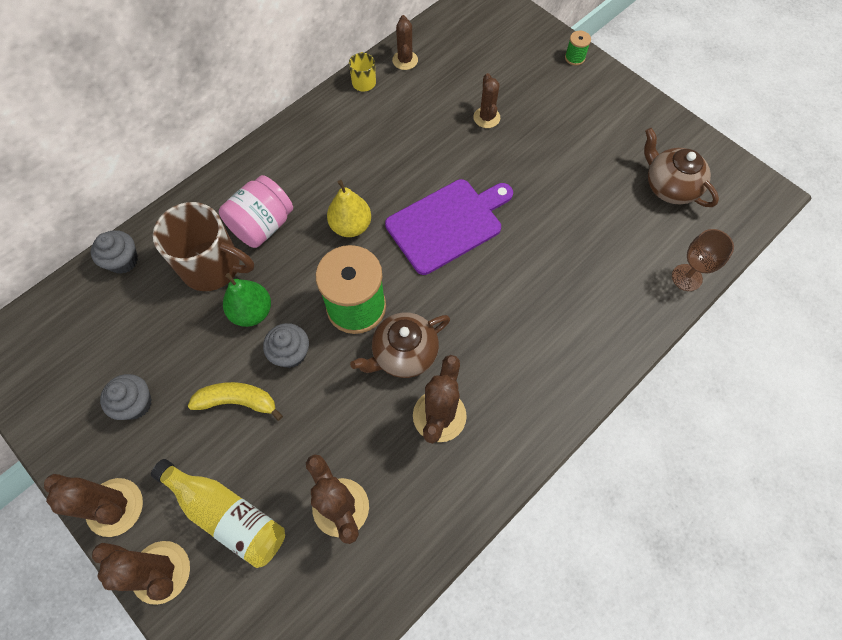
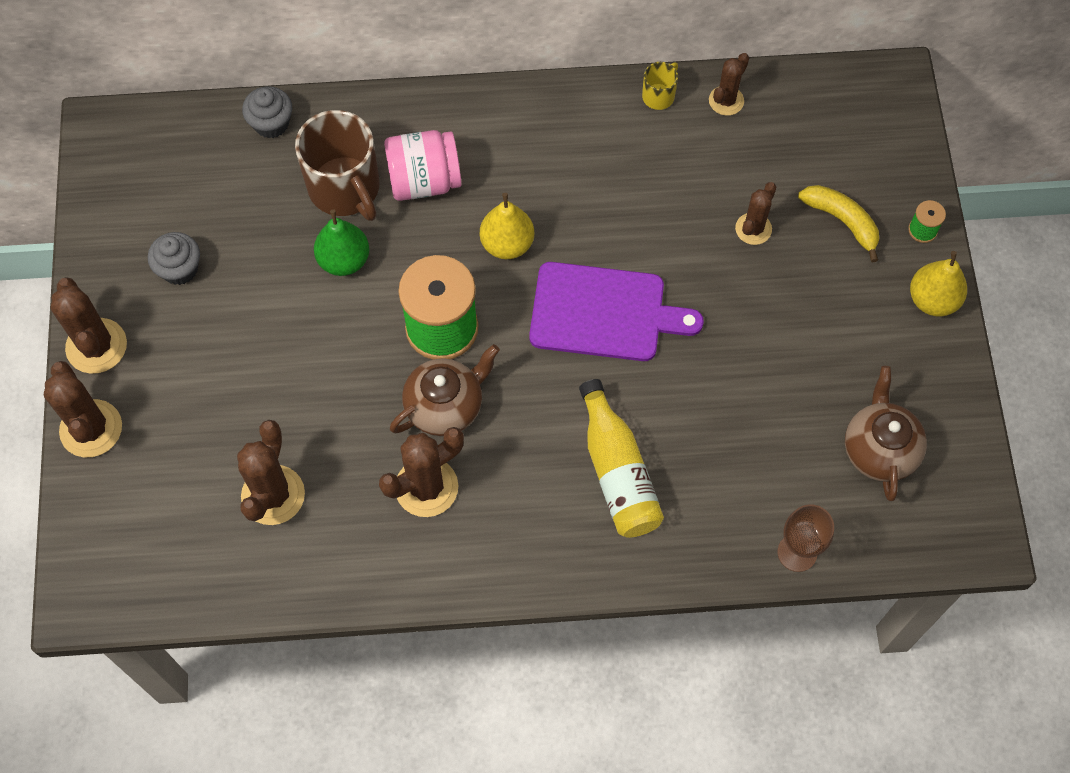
camera: 40 degrees right, 0 degrees up
yellow bottle [151,459,285,568] -> yellow bottle moved to [579,379,664,538]
yellow banana [188,382,283,421] -> yellow banana moved to [798,185,879,262]
grey cupcake [263,323,309,368] -> none
brown teapot [350,312,450,378] -> brown teapot turned 135 degrees clockwise [390,344,500,436]
none -> yellow pear [910,251,967,316]

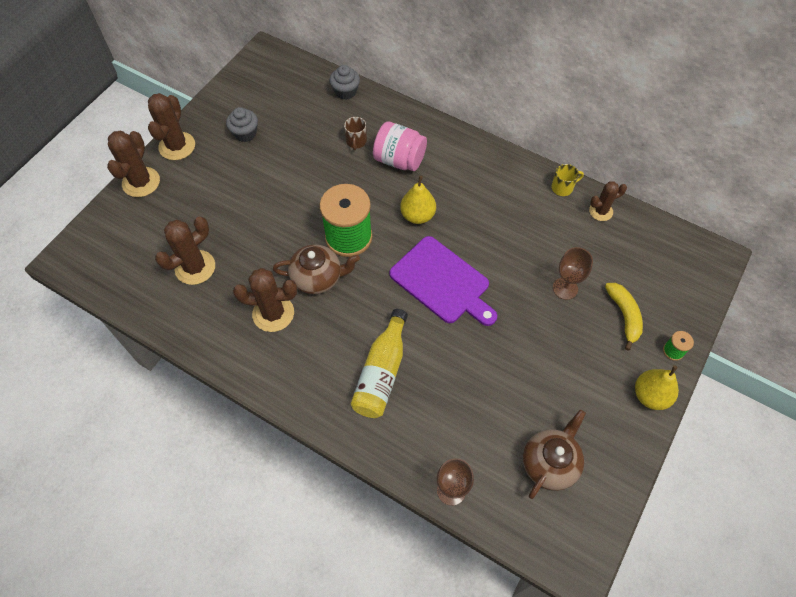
camera: 35 degrees right, 5 degrees down
brown mug [295,110,380,221] -> brown mug [344,117,367,150], size x0.46
green pear [314,210,369,276] -> none
brown cactus [735,182,776,245] -> brown goblet [553,247,593,300]

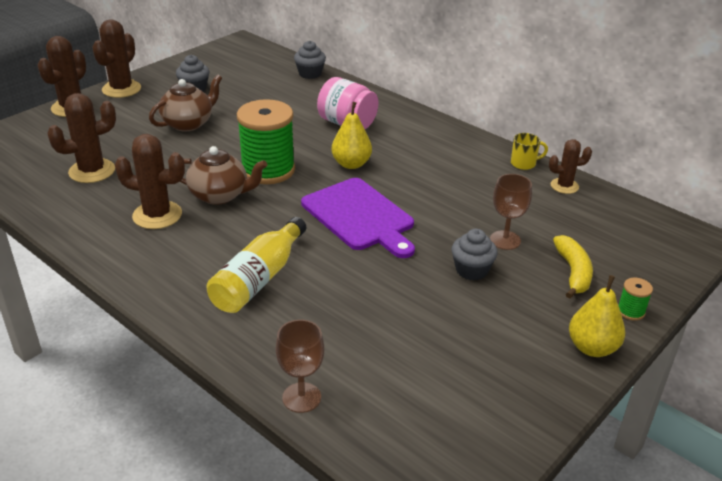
camera: 10 degrees right, 25 degrees down
brown mug [344,117,367,150] -> none
brown teapot [523,410,586,499] -> brown teapot moved to [149,75,222,131]
none -> grey cupcake [451,229,498,280]

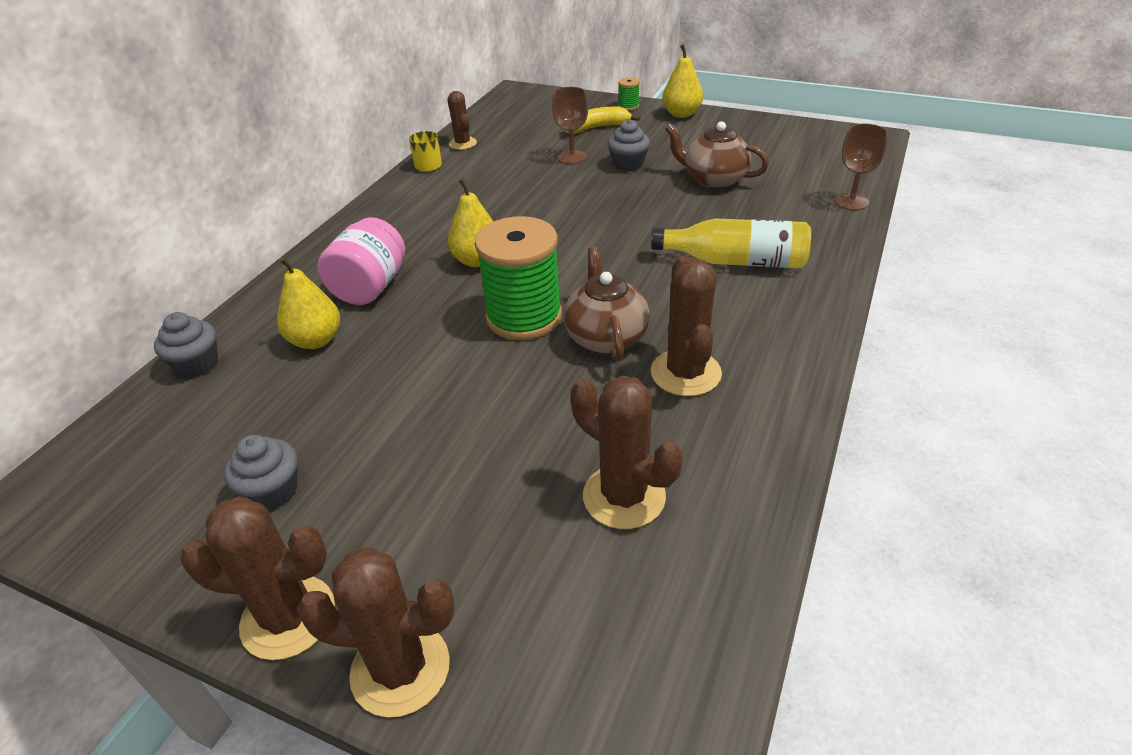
camera: 105 degrees left, 5 degrees up
brown teapot [149,75,222,131] -> brown teapot moved to [665,121,769,189]
purple cutting board [301,178,415,258] -> none
none -> yellow pear [277,256,340,349]

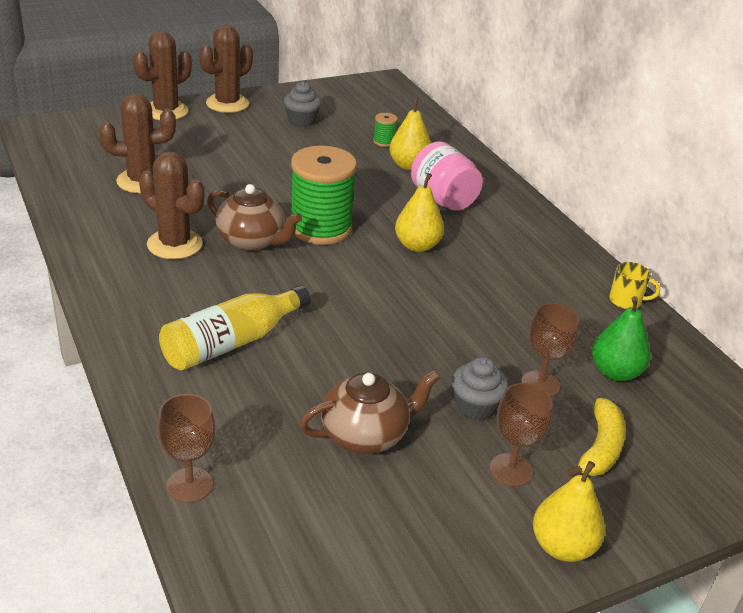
camera: 125 degrees right, 5 degrees down
grey cupcake [154,312,218,378] -> none
brown cactus [447,91,477,150] -> none
green spool [618,77,640,111] -> green spool moved to [373,113,397,147]
none -> brown goblet [490,383,553,487]
none -> green pear [592,296,651,381]

